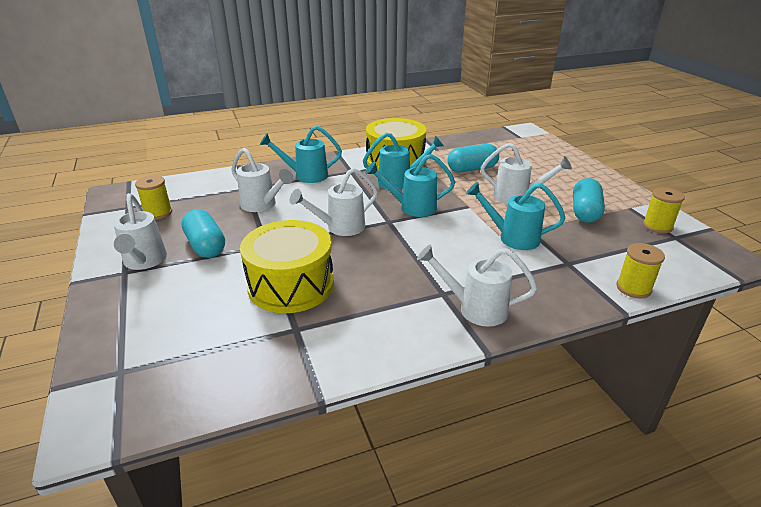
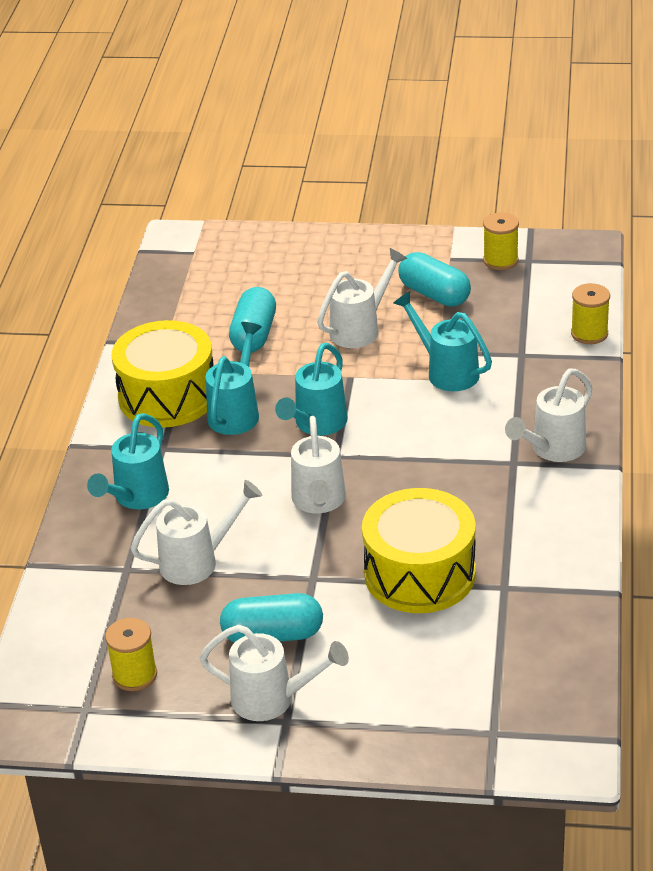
camera: 60 degrees left, 5 degrees up
turquoise watering can [466,182,566,250] -> turquoise watering can turned 90 degrees clockwise [393,291,492,391]

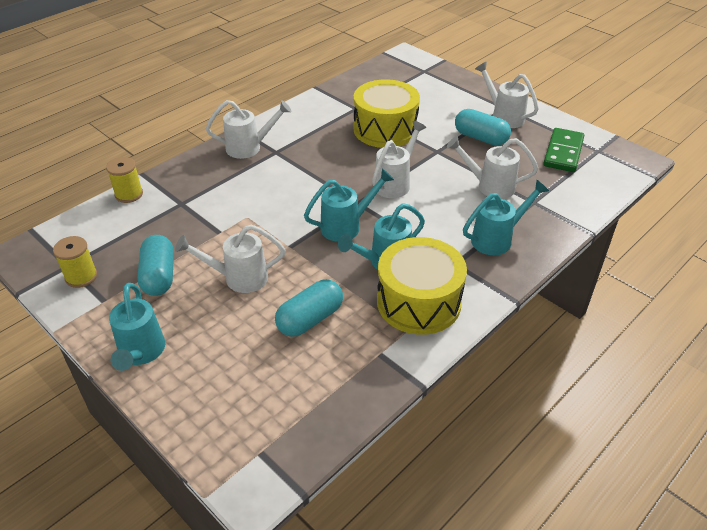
camera: 145 degrees left, 5 degrees up
yellow spool [105,618,157,691] -> green domino [543,128,584,172]
turquoise watering can [393,291,492,391] -> turquoise watering can moved to [109,283,165,371]

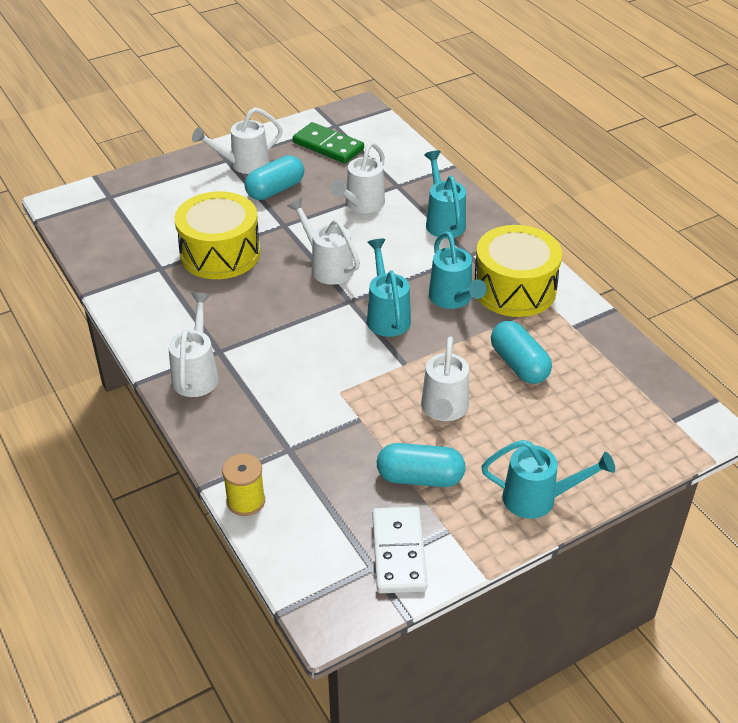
camera: 75 degrees left, 0 degrees up
yellow spool [53,236,97,288] -> white domino [372,507,427,593]

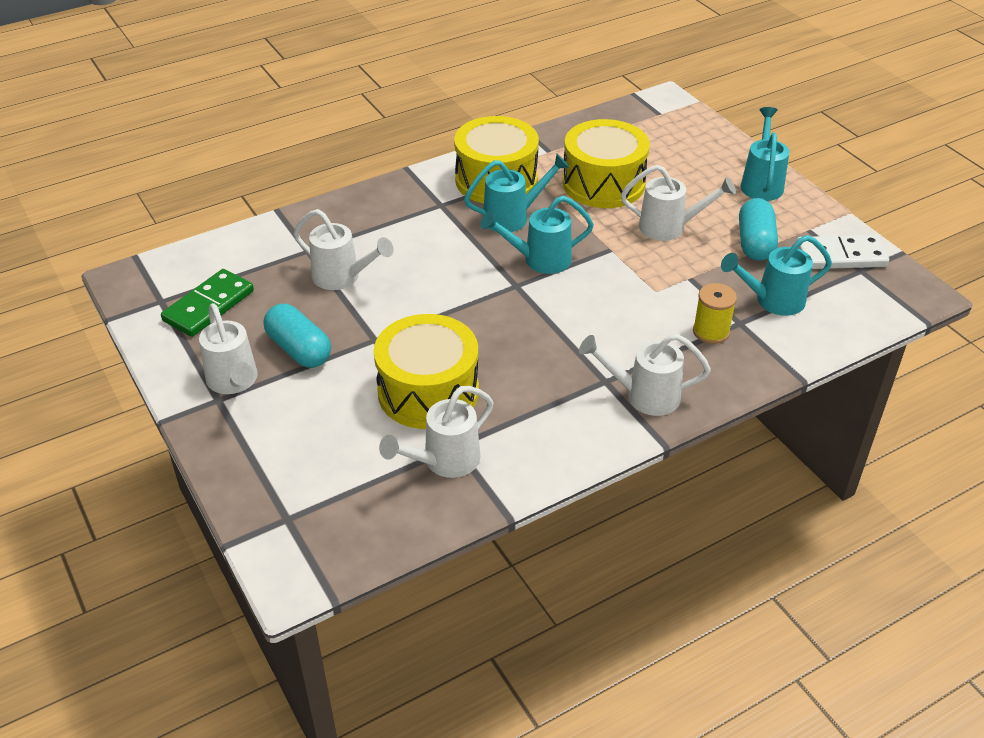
camera: 90 degrees left, 0 degrees up
yellow spool [222,454,265,516] -> yellow spool moved to [693,283,737,344]
white watering can [287,197,360,285] -> white watering can moved to [379,386,494,478]
turquoise watering can [424,150,466,238] -> turquoise watering can moved to [721,235,832,316]
turquoise capsule [491,321,552,384] -> yellow drum [563,119,650,208]

